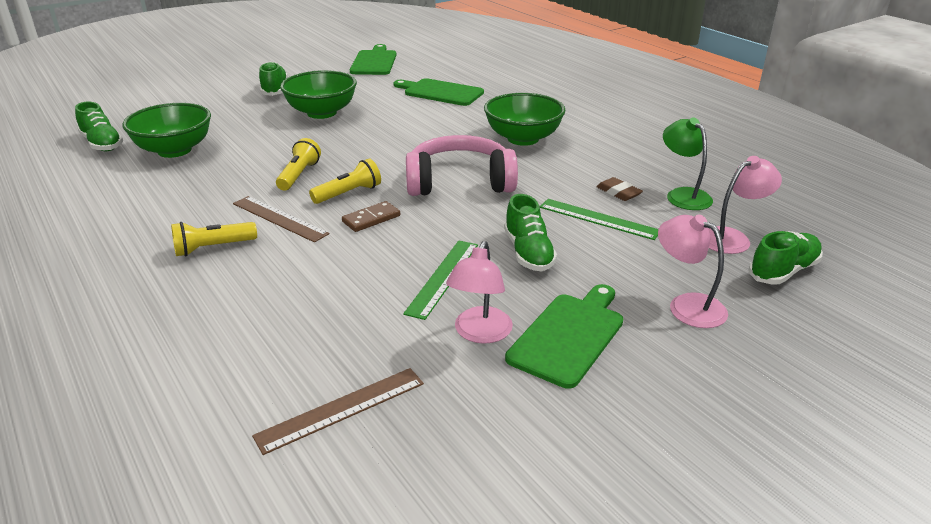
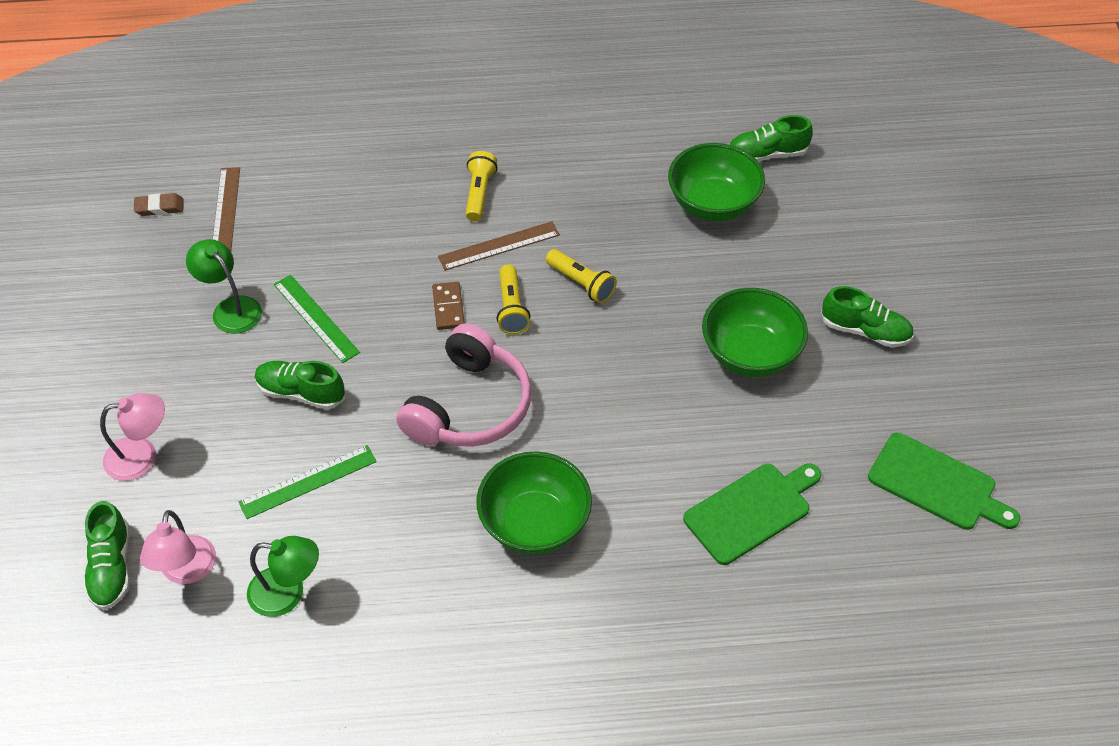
camera: 120 degrees right, 20 degrees up
pink lamp [446,241,513,344] -> green lamp [186,239,262,334]
green cutting board [505,284,623,389] -> none
brown eraser [596,177,643,201] -> brown eraser moved to [134,193,184,216]

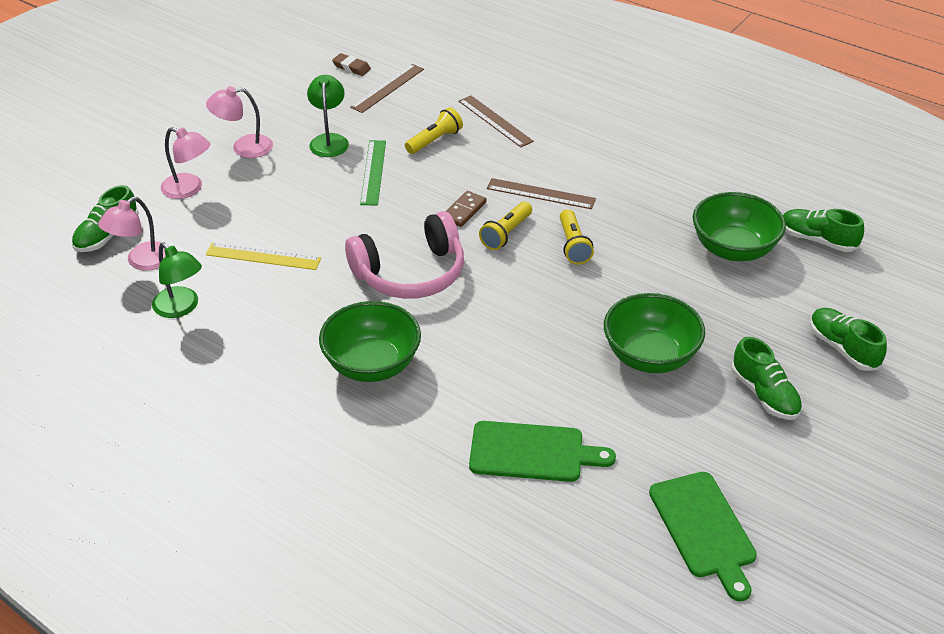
camera: 40 degrees right, 10 degrees down
green ruler [238,445,377,519] -> yellow ruler [206,243,321,270]
green shoe [255,361,345,410] -> green shoe moved to [810,308,887,371]
yellow flashlight [466,151,498,221] -> yellow flashlight moved to [405,107,463,154]
none -> pink lamp [206,86,273,158]
none -> brown ruler [459,96,534,147]

